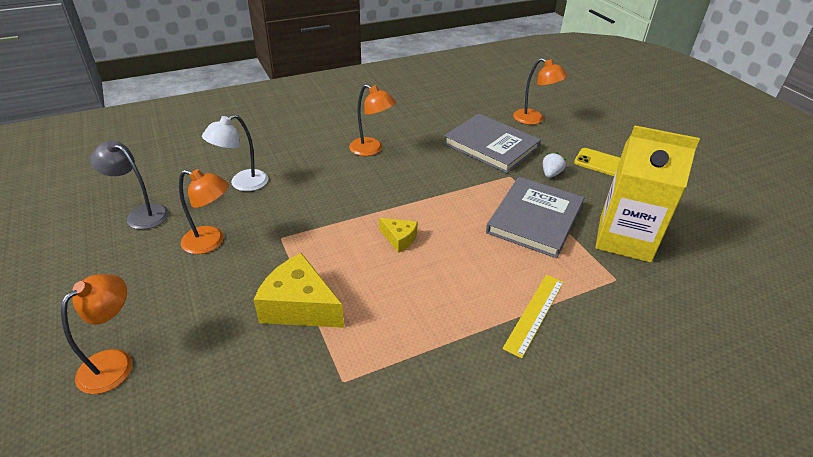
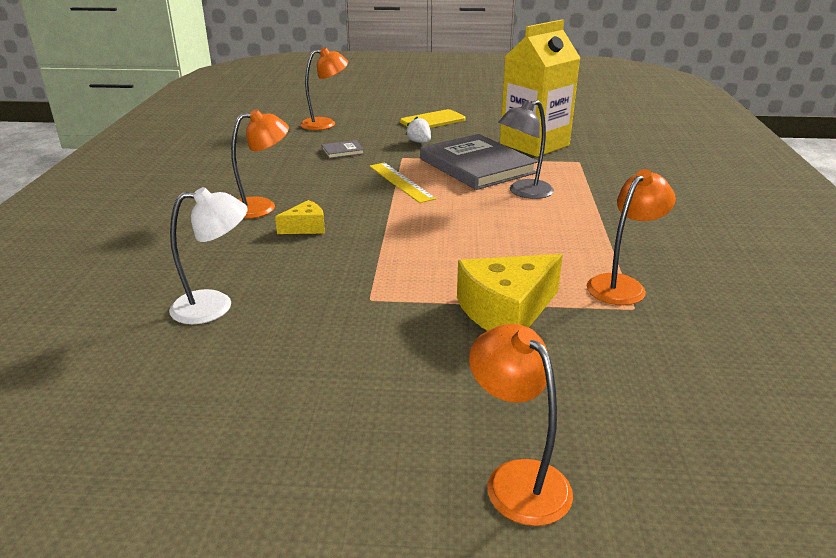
camera: 60 degrees left, 10 degrees down
grey lamp [90,140,169,230] -> grey lamp moved to [498,100,554,199]
orange lamp [179,169,229,254] -> orange lamp moved to [587,169,676,305]
white lamp [202,114,268,191] -> white lamp turned 90 degrees counterclockwise [169,187,248,324]
yellow cheese [379,218,418,253] -> yellow cheese moved to [275,200,325,234]
grey book [443,114,541,173] -> grey book [322,140,364,159], size x0.40
yellow ruler [502,274,564,358] -> yellow ruler moved to [369,162,436,203]

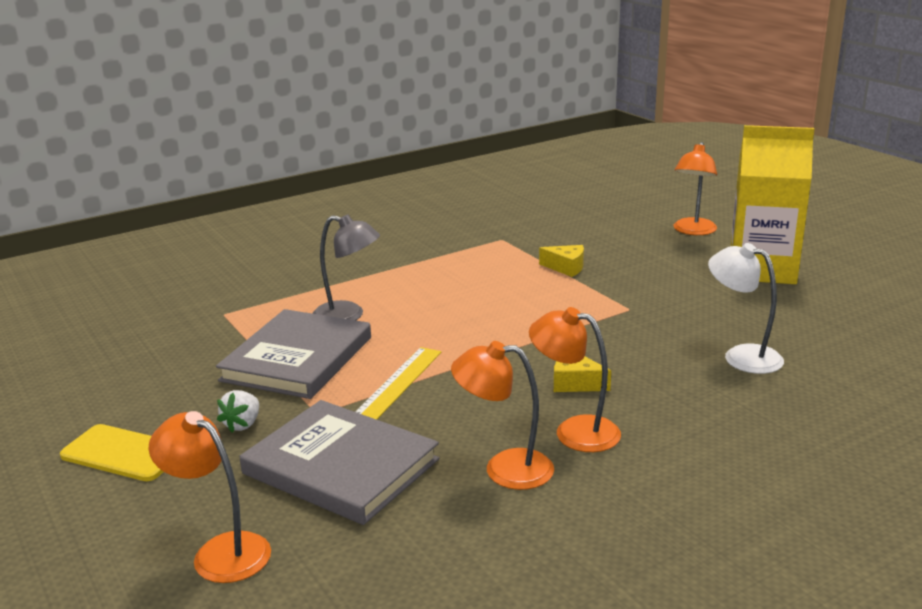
camera: 125 degrees left, 5 degrees down
grey book [322,140,364,159] -> grey book [240,400,439,525], size x2.48
yellow cheese [457,254,563,331] -> yellow cheese [539,245,584,277], size x0.54
yellow carton [500,20,580,157] -> yellow carton moved to [731,125,814,284]
orange lamp [587,169,676,305] -> orange lamp moved to [451,341,554,490]

